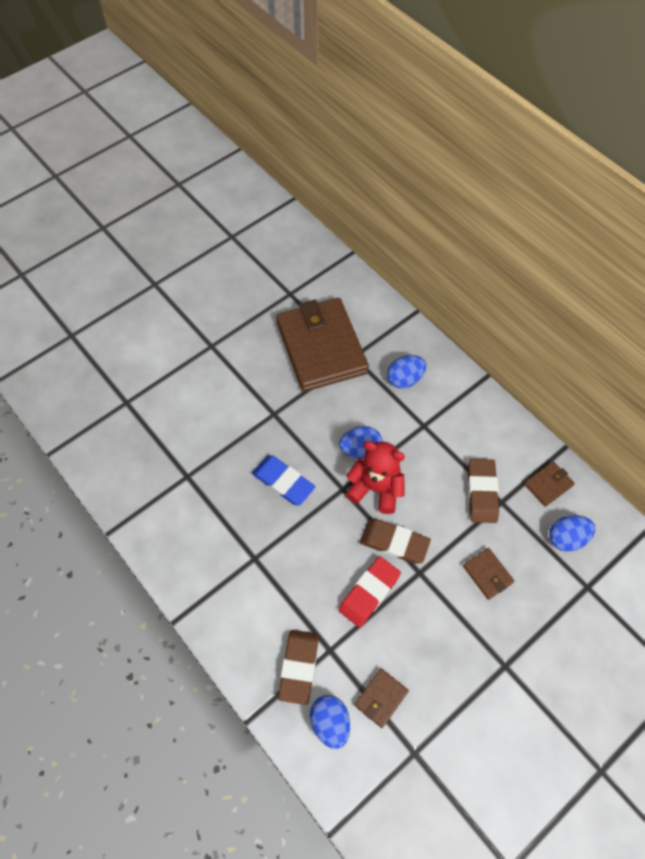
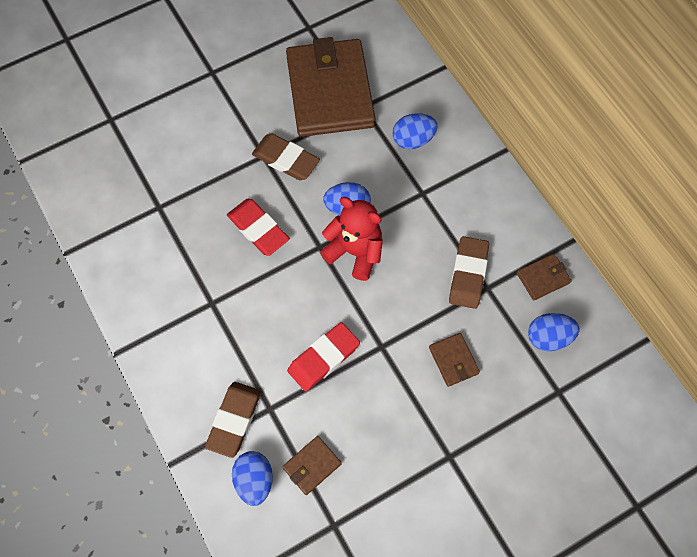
camera: 10 degrees right, 5 degrees up
blue eraser [252,455,315,506] -> red eraser [227,199,290,256]
brown eraser [360,519,431,563] -> brown eraser moved to [252,133,320,180]

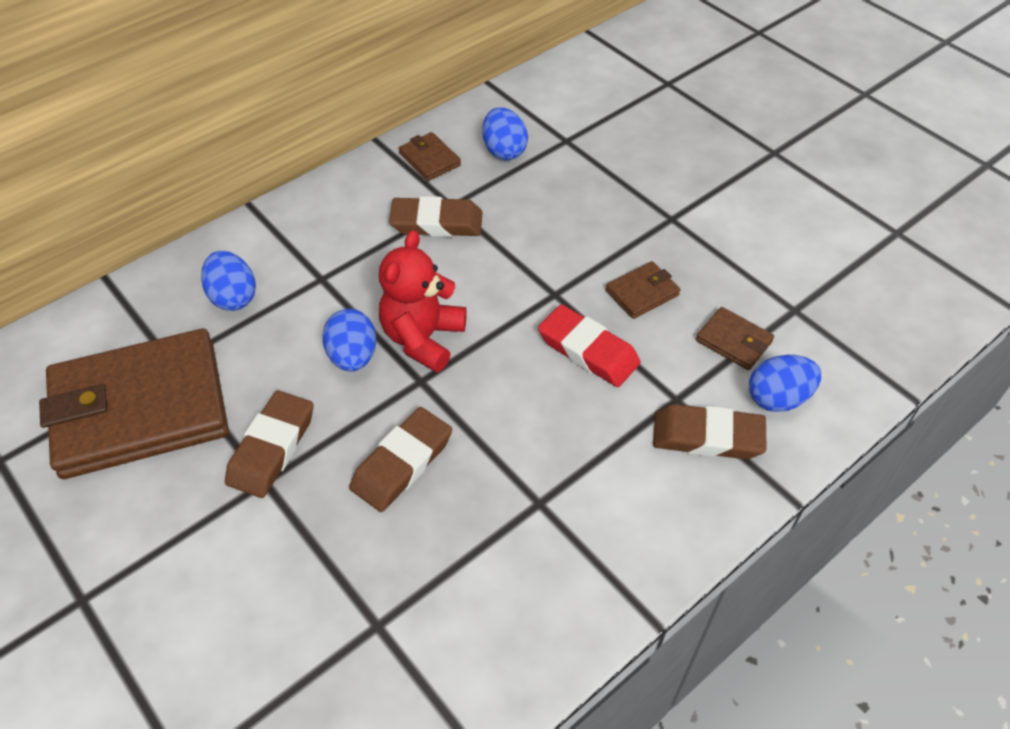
camera: 100 degrees left, 15 degrees down
red eraser [227,199,290,256] -> brown eraser [349,407,452,512]
brown wallet [429,333,480,387] -> brown wallet moved to [605,261,680,319]

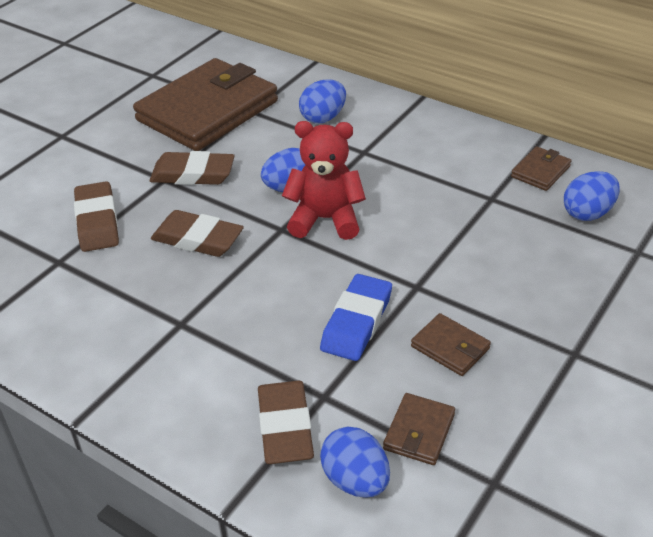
camera: 75 degrees right, 10 degrees down
brown wallet [39,329,229,479] -> brown wallet turned 75 degrees clockwise [133,58,278,151]
brown eraser [389,196,483,237] -> brown eraser moved to [74,181,119,252]
red eraser [538,304,641,387] -> blue eraser [320,274,392,361]

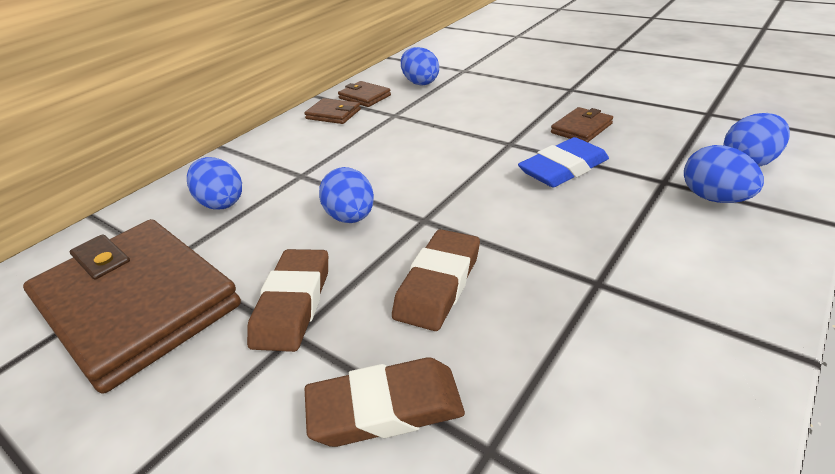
camera: 85 degrees left, 5 degrees down
brown eraser [258,381,314,464] -> blue egg [684,145,764,203]
red teddy bear [282,121,366,240] -> none
blue eraser [320,274,392,361] -> blue eraser turned 60 degrees counterclockwise [518,137,609,187]
brown wallet [383,393,455,465] -> brown wallet moved to [304,98,361,124]

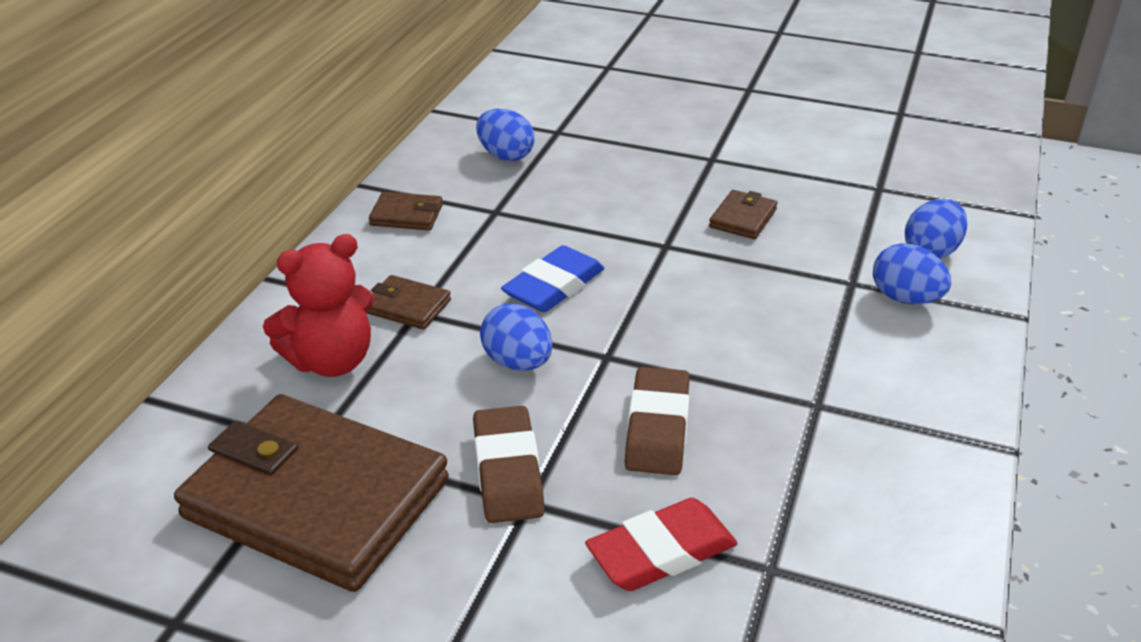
camera: 20 degrees left, 0 degrees up
blue egg [187,157,242,210] -> red teddy bear [263,234,374,377]
brown eraser [305,357,465,447] -> red eraser [585,498,738,591]
brown wallet [338,81,391,107] -> brown wallet moved to [365,275,451,330]
blue eraser [518,137,609,187] -> blue eraser moved to [501,245,605,312]

